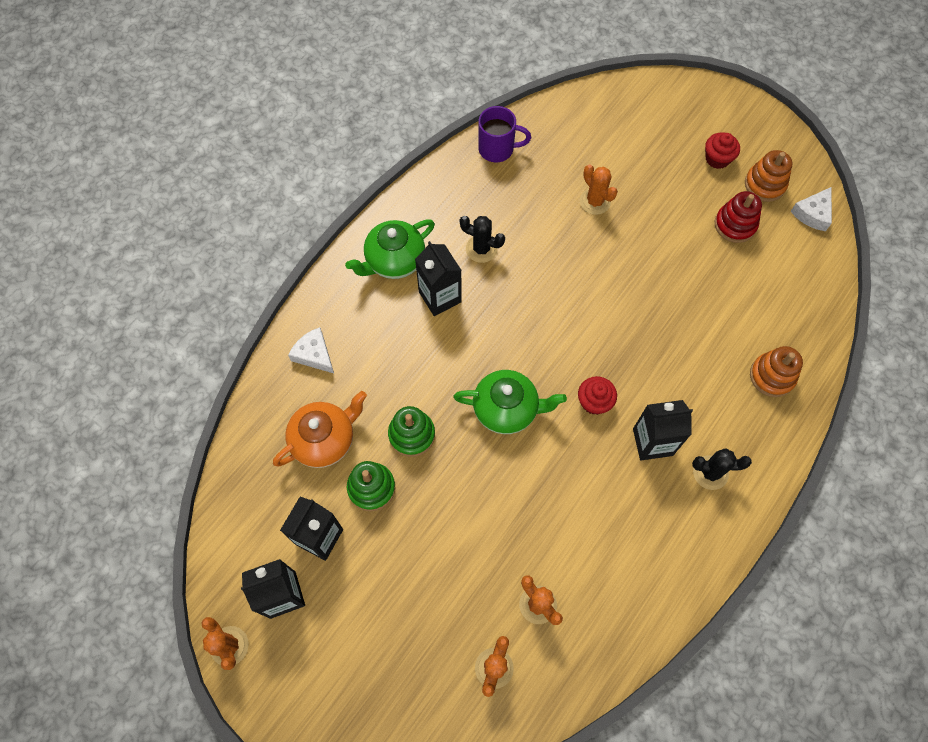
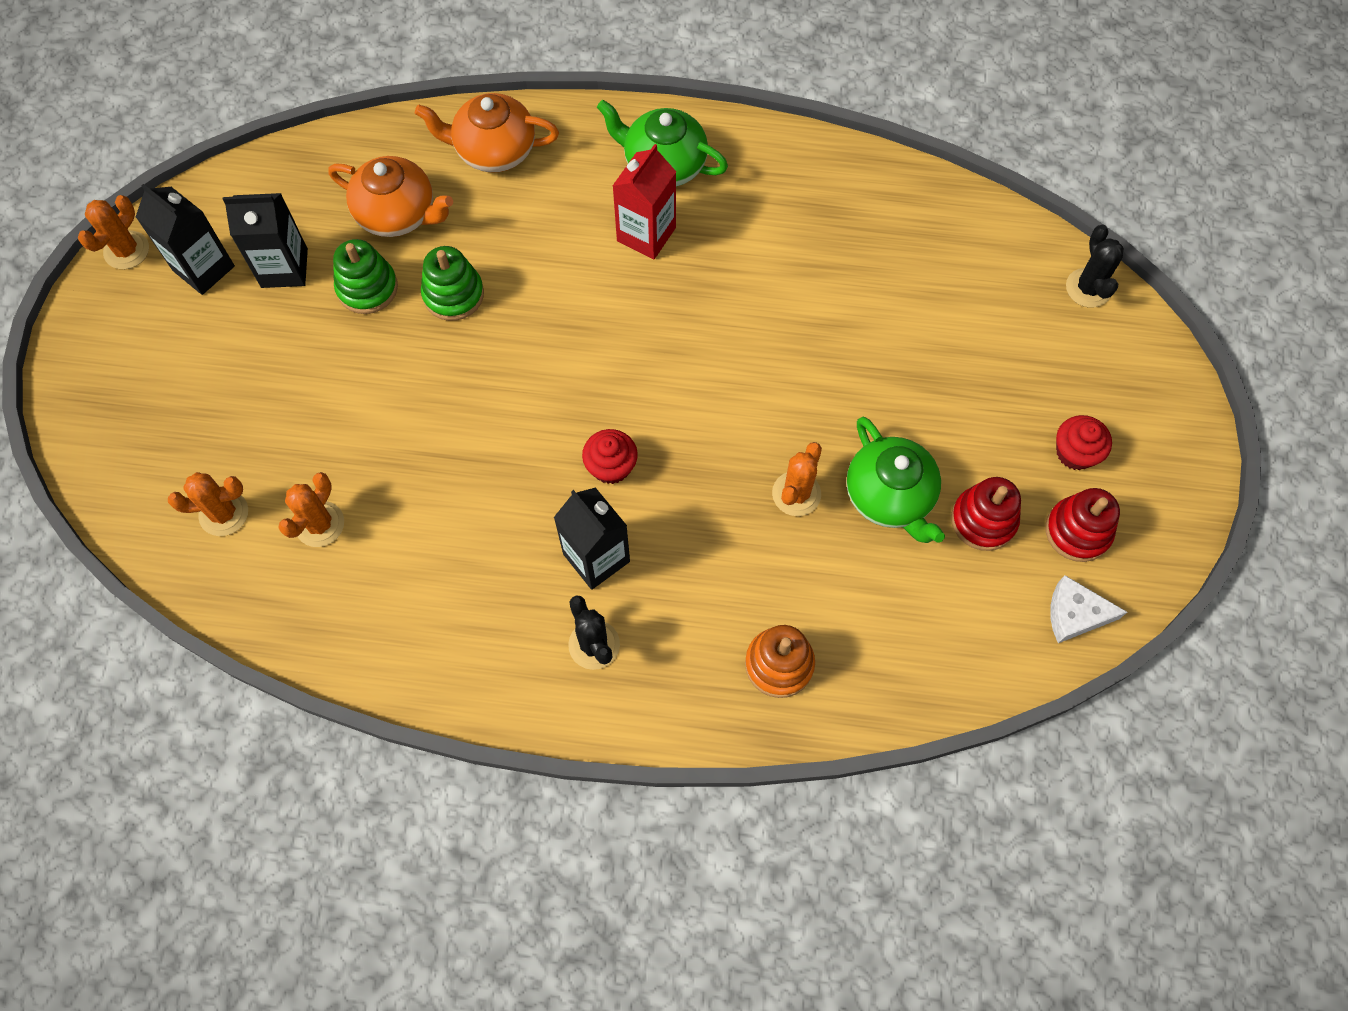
camera: 60 degrees right, 0 degrees up
white cheese [288,327,334,373] -> orange teapot [415,93,559,173]
black carton [415,241,462,316] -> red carton [613,144,676,259]
green teapot [453,370,567,434] -> green teapot moved to [846,417,945,543]
black cactus [460,216,505,263] -> black cactus moved to [1066,225,1124,308]
purple mug [478,106,531,162] -> none
orange cactus [580,164,618,215] -> orange cactus moved to [772,442,822,516]
orange stacking toy [745,150,793,202] -> red stacking toy [1045,488,1120,562]

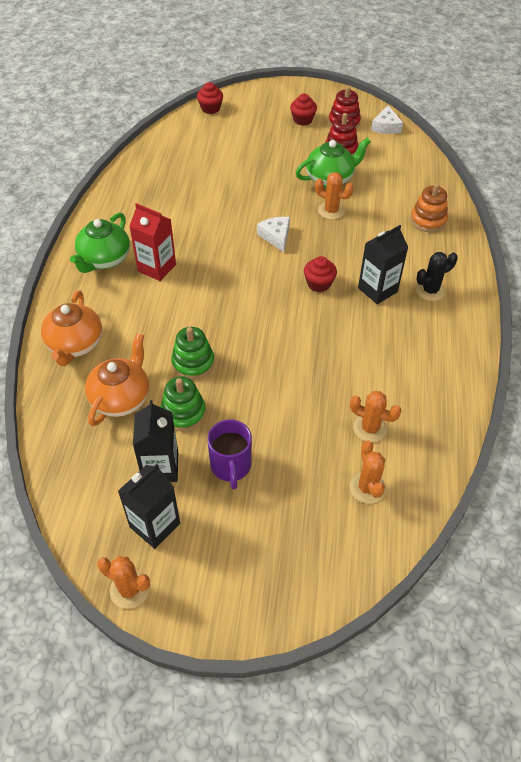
camera: 90 degrees left, 15 degrees down
black cactus [1066,225,1124,308] -> red cupcake [197,82,223,114]
none -> purple mug [207,420,252,489]
none -> white cheese [257,217,290,252]

